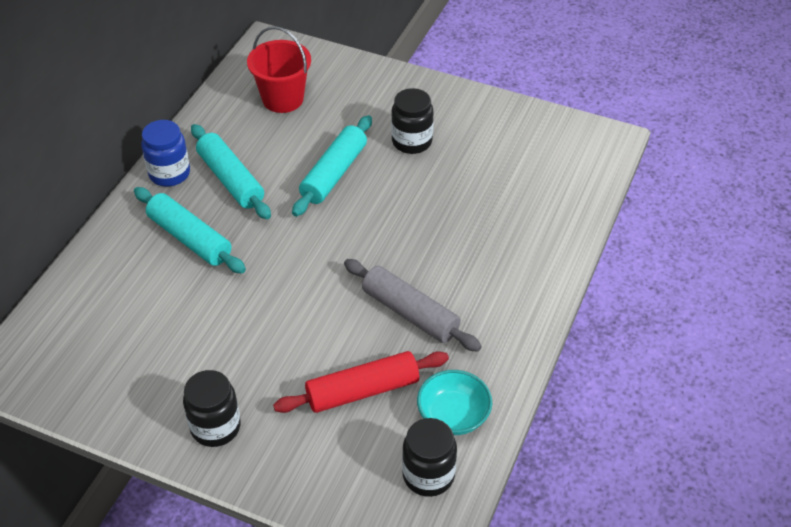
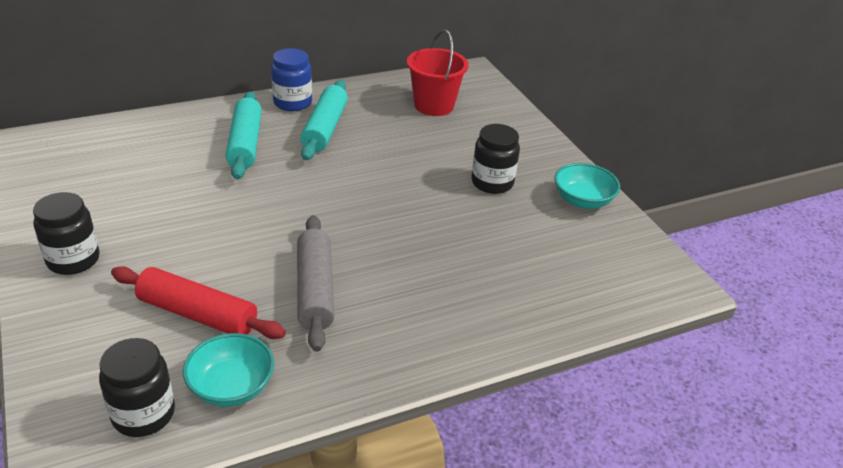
camera: 40 degrees right, 10 degrees down
turquoise rolling pin [292,115,372,217] -> none
none -> turquoise bowl [554,163,620,209]

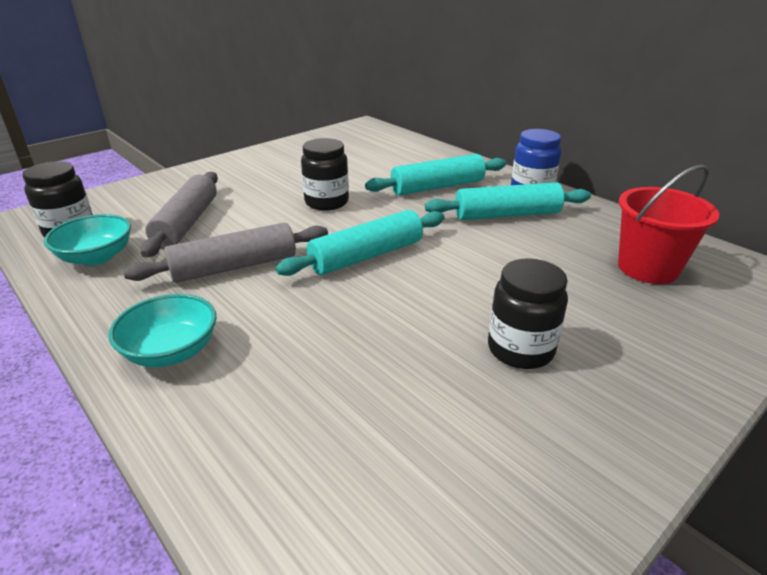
camera: 75 degrees right, 5 degrees down
black jar [33,192,100,275] -> black jar moved to [301,138,349,211]
red rolling pin [111,267,286,339] -> grey rolling pin [141,172,218,258]
turquoise bowl [554,163,620,209] -> turquoise bowl moved to [108,294,217,367]
none -> turquoise rolling pin [276,210,445,276]

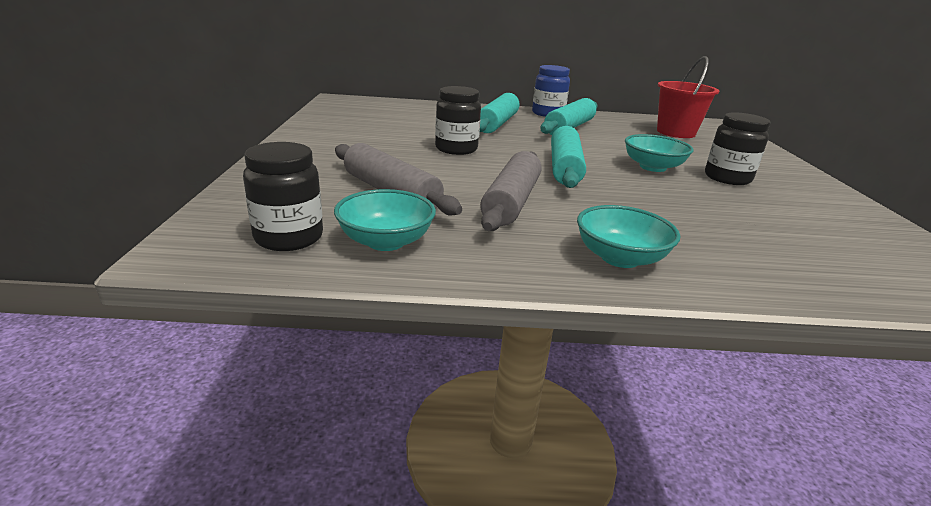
camera: 50 degrees left, 5 degrees down
none -> turquoise bowl [625,134,693,172]

